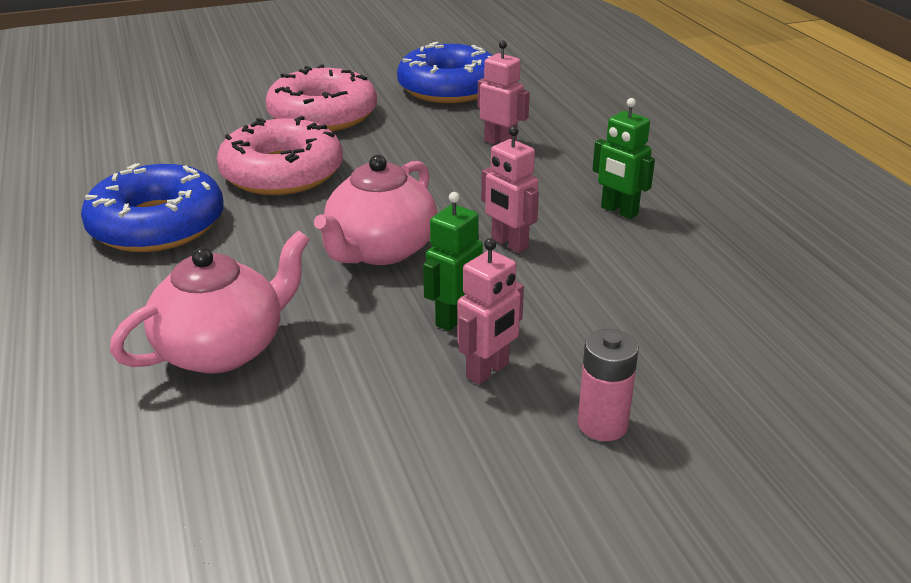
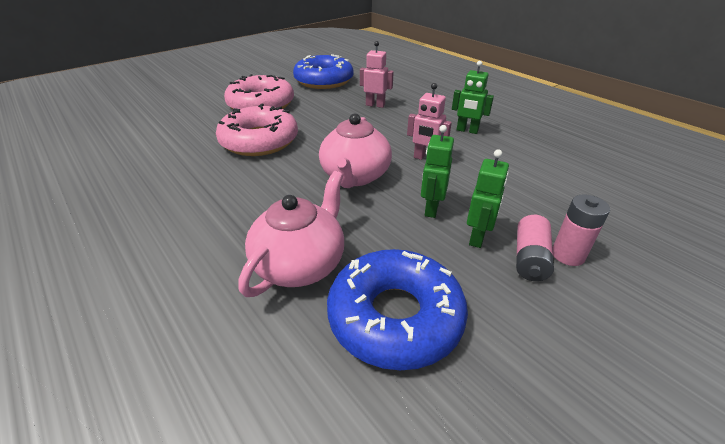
camera: 20 degrees left, 5 degrees up
blue donut [81,163,224,252] -> blue donut moved to [327,249,468,370]
pink robot [457,238,524,385] -> green robot [467,150,509,248]
none -> pink battery [516,215,554,281]

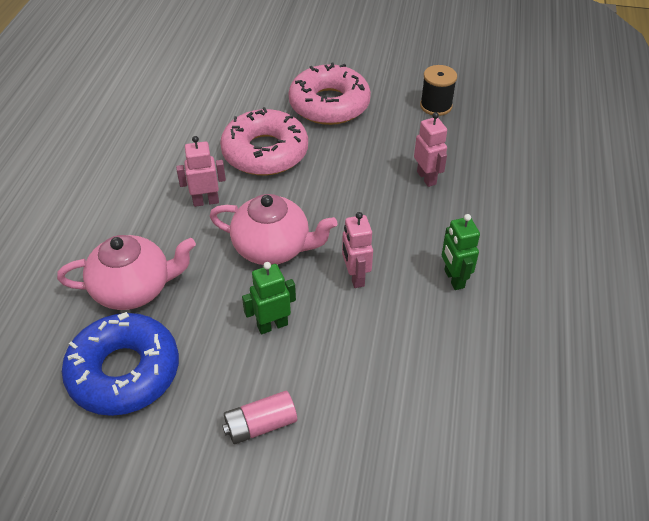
camera: 50 degrees right, 10 degrees up
blue donut [293,54,354,89] -> black spool [420,65,457,116]
pink teapot [319,113,392,188] -> pink teapot turned 135 degrees counterclockwise [210,194,337,265]
green robot [467,150,509,248] -> none
pink battery [553,194,610,266] -> none
none -> pink robot [176,136,226,207]

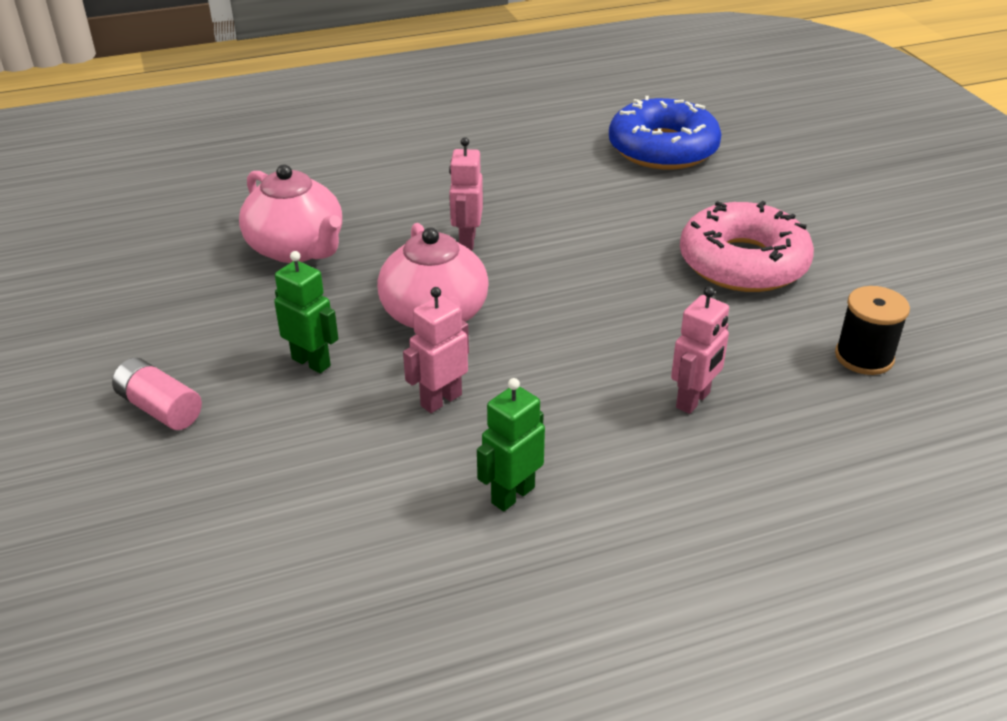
camera: 60 degrees right, 10 degrees down
blue donut [62,312,179,416] -> blue donut moved to [609,96,722,170]
pink robot [176,136,226,207] -> pink robot turned 135 degrees counterclockwise [449,137,483,250]
pink donut [220,107,308,175] -> none

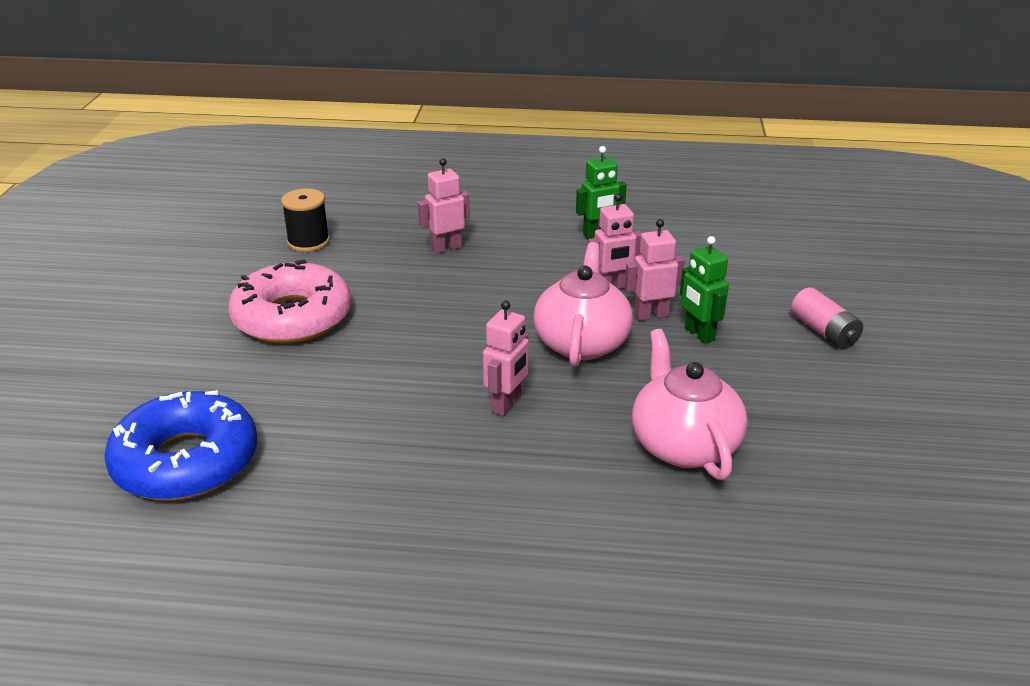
camera: 155 degrees left, 5 degrees down
none -> pink robot [625,219,684,321]

